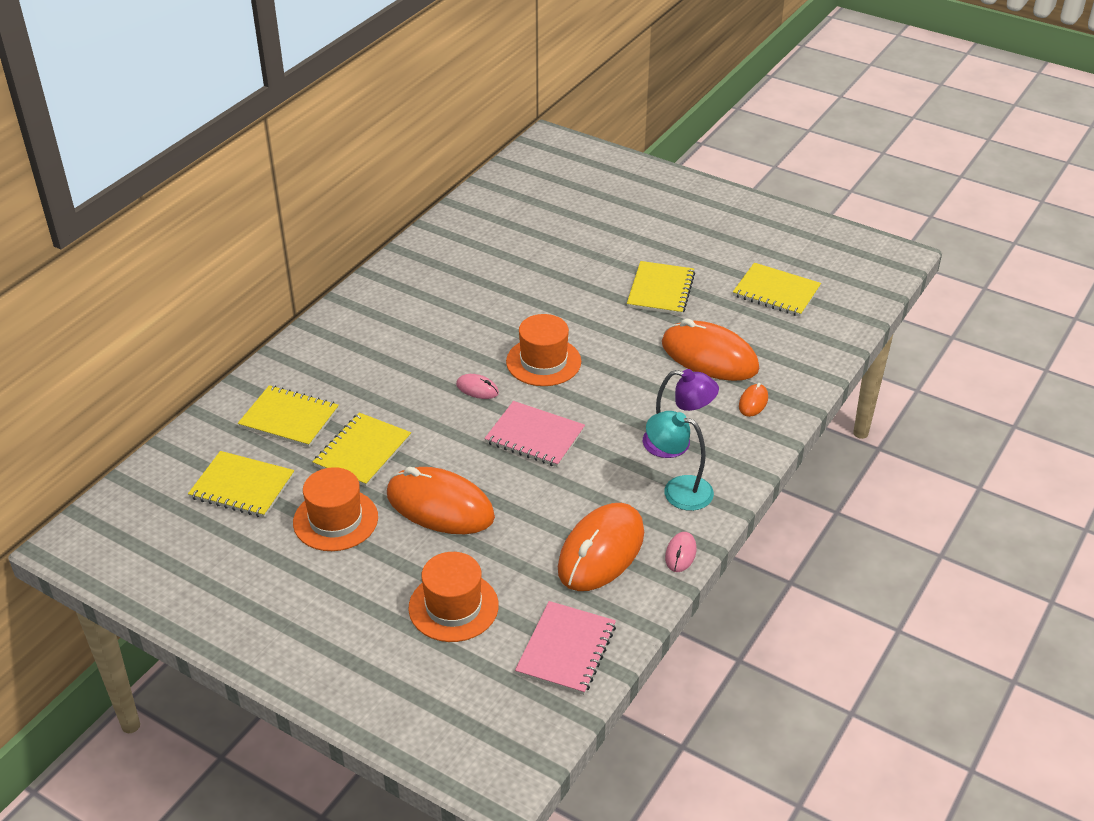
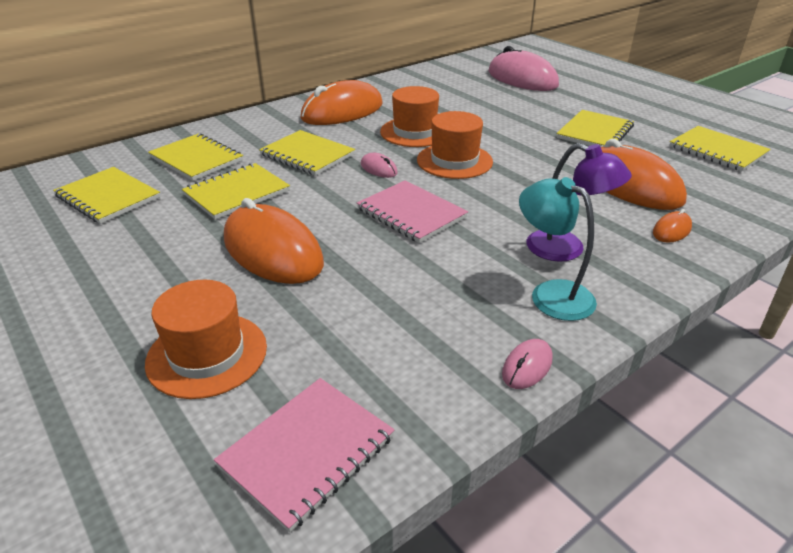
camera: 20 degrees right, 5 degrees down
orange hat [293,467,378,551] -> orange hat moved to [380,86,439,147]
orange mouse [558,503,644,591] -> orange mouse moved to [300,80,382,125]
none -> yellow notebook [259,130,355,176]
none -> pink mouse [488,46,559,91]

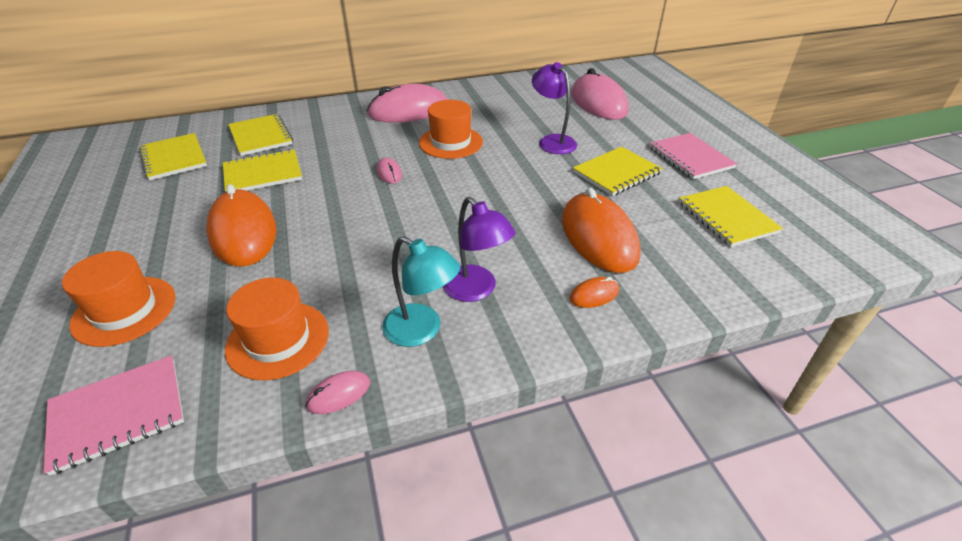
camera: 20 degrees right, 5 degrees up
yellow notebook [259,130,355,176] -> none
orange mouse [300,80,382,125] -> pink mouse [367,84,448,123]
pink notebook [357,180,468,243] -> pink notebook moved to [649,133,737,179]
orange hat [417,111,493,179] -> orange hat moved to [225,278,329,380]
turquoise lamp [519,177,597,321] -> turquoise lamp turned 150 degrees clockwise [382,236,460,347]
none -> purple lamp [532,62,577,154]

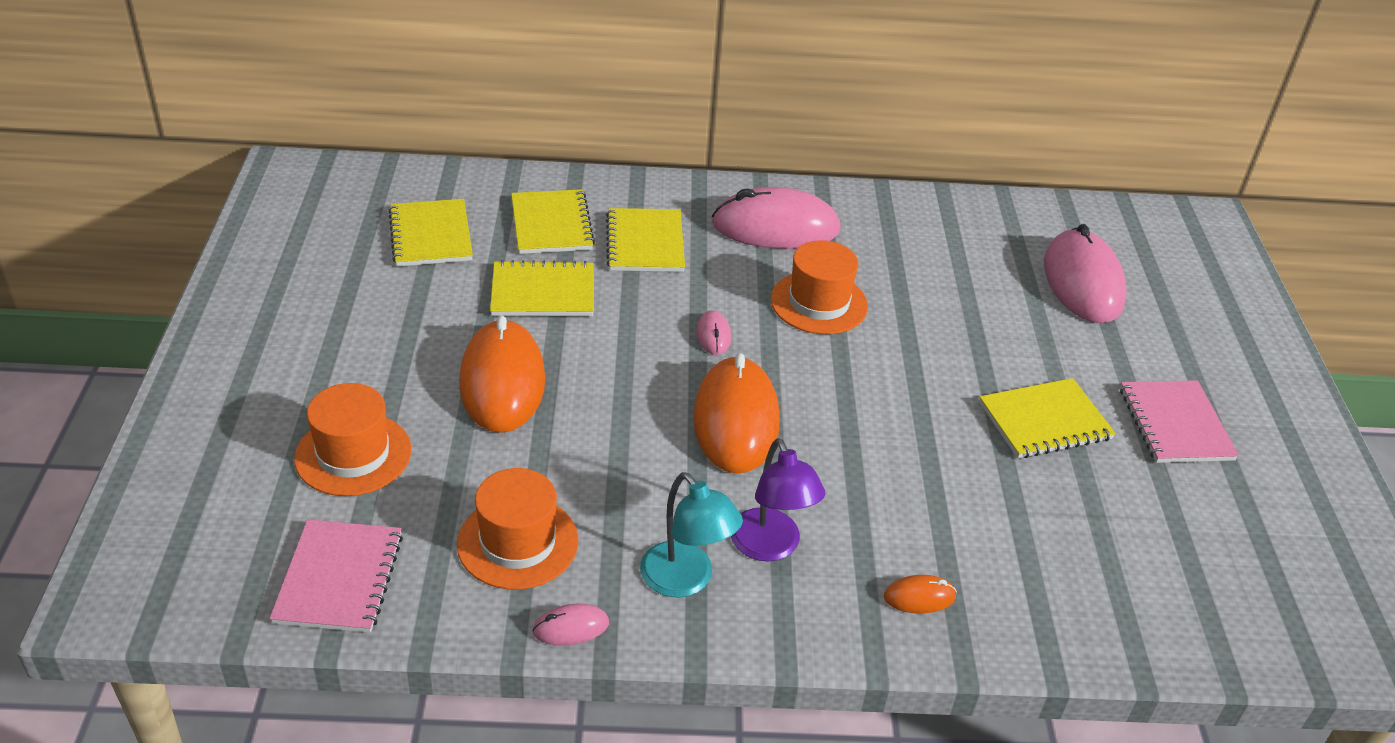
camera: 15 degrees right, 0 degrees up
pink notebook [44,355,184,476] -> pink notebook turned 75 degrees counterclockwise [269,519,403,633]
purple lamp [532,62,577,154] -> none
orange mouse [562,188,641,273] -> orange mouse moved to [693,353,780,474]
yellow notebook [679,186,783,247] -> yellow notebook moved to [606,208,685,272]

